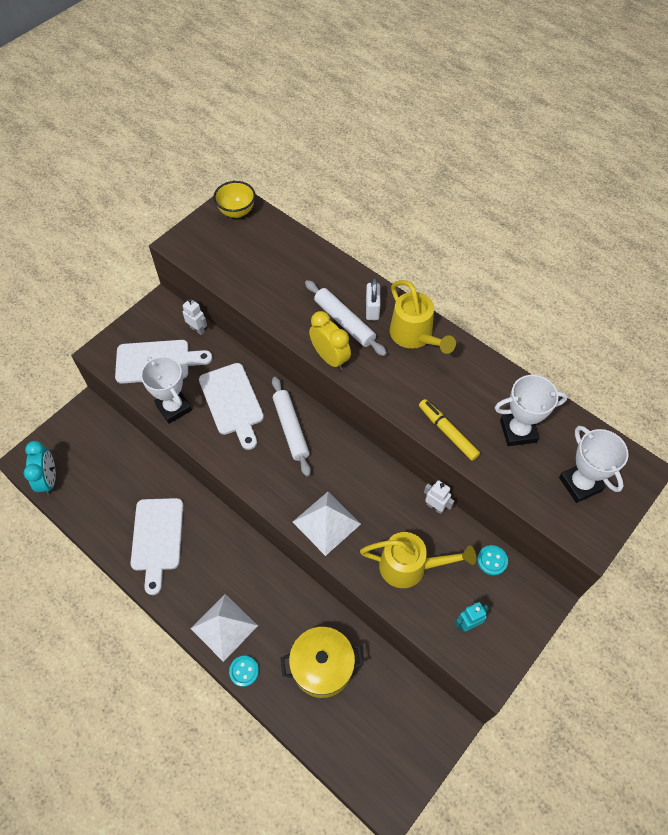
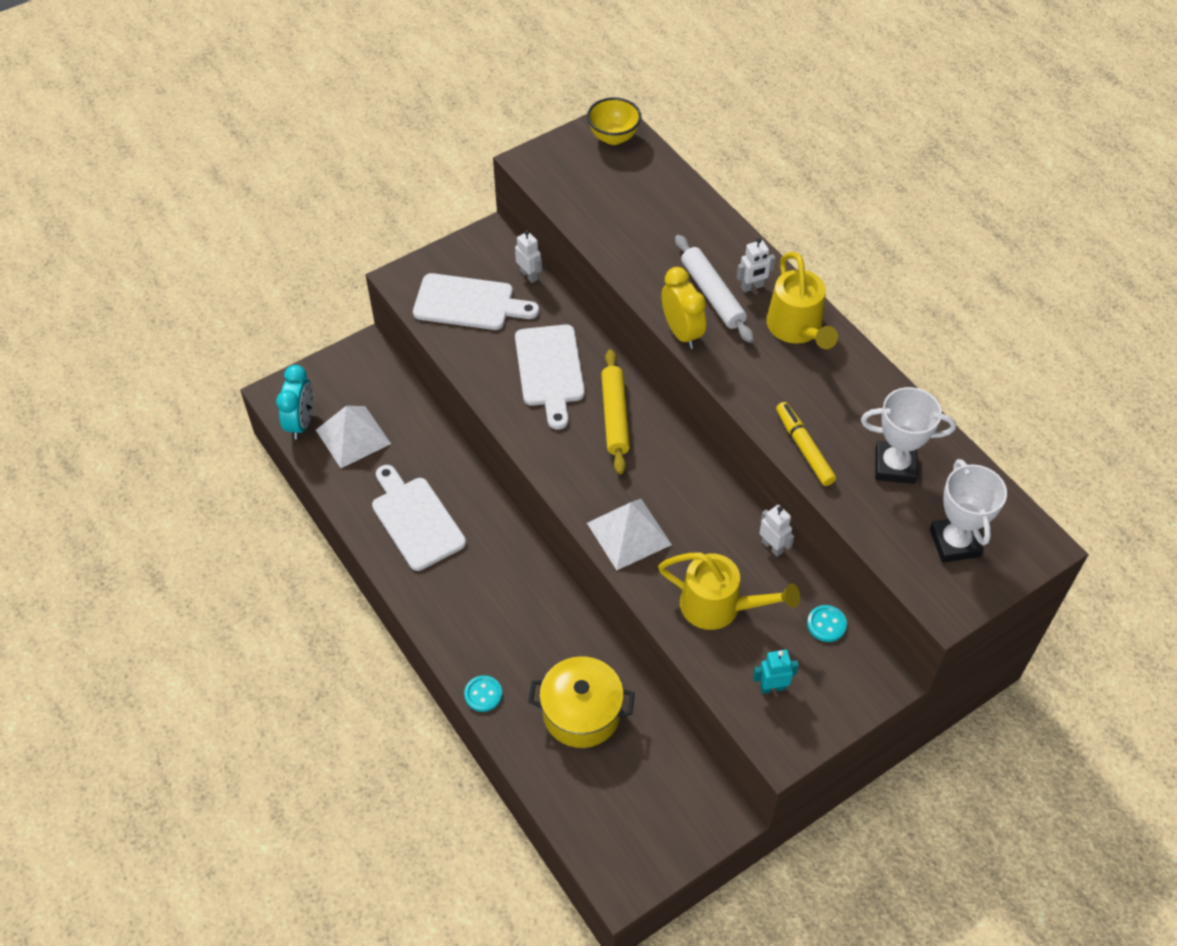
camera: 15 degrees right, 5 degrees down
white cutting board [131,498,183,595] -> white cutting board turned 135 degrees clockwise [372,465,466,571]
white trophy [141,356,192,424] -> none
white pyramid [191,594,258,662] -> white pyramid moved to [316,406,391,468]
white rolling pin [272,377,311,477] -> yellow rolling pin [601,349,630,474]
white padlock [366,278,381,320] -> white robot [737,238,775,292]

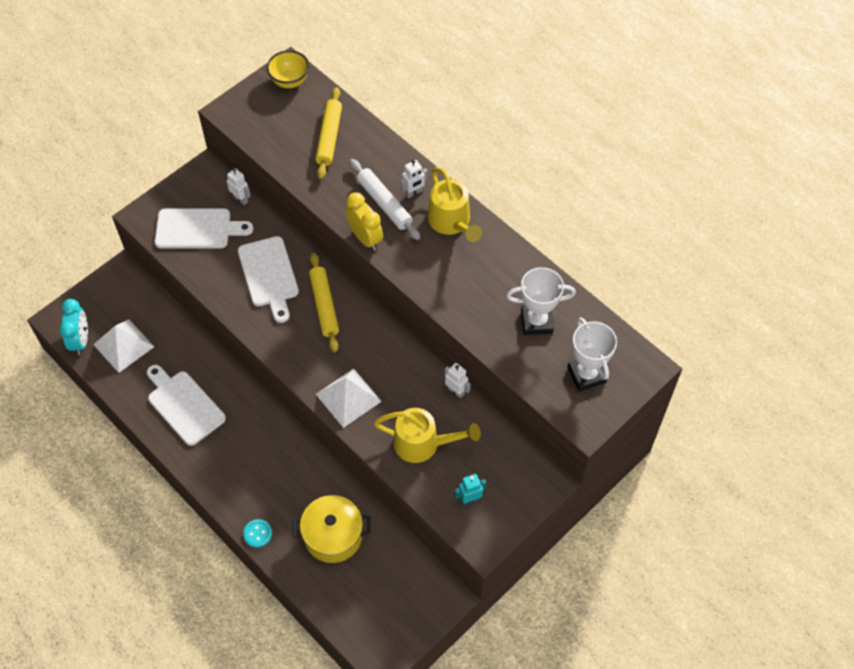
camera: 10 degrees left, 5 degrees up
yellow marker [776,402,836,486] -> none
turquoise button [807,605,847,642] -> none
none -> yellow rolling pin [315,87,342,179]

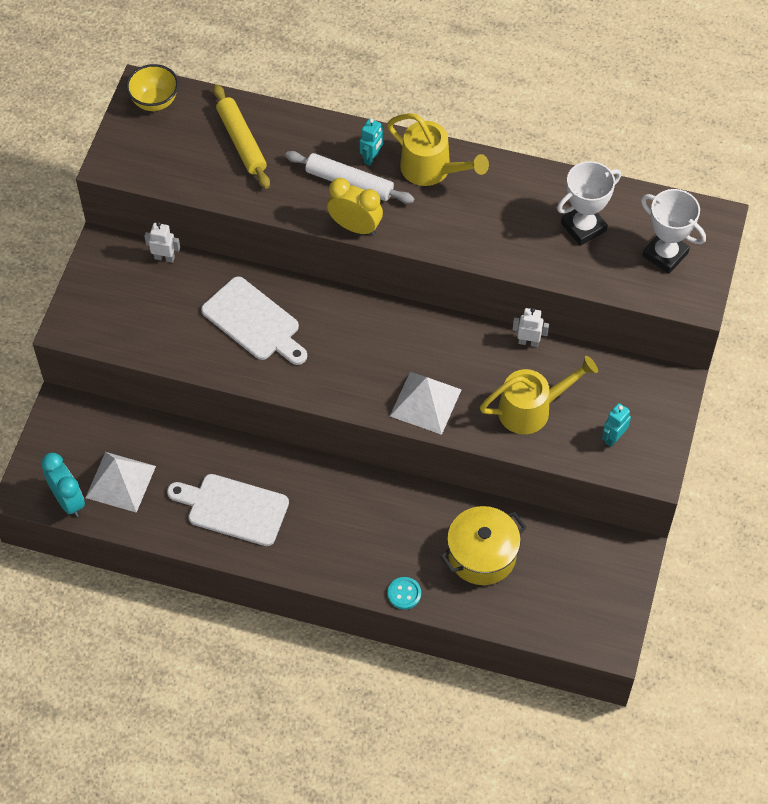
camera: 30 degrees left, 0 degrees up
white cutting board [155,209,253,249] -> none
yellow rolling pin [309,253,339,352] -> none
white robot [400,160,428,198] -> turquoise robot [360,118,383,166]

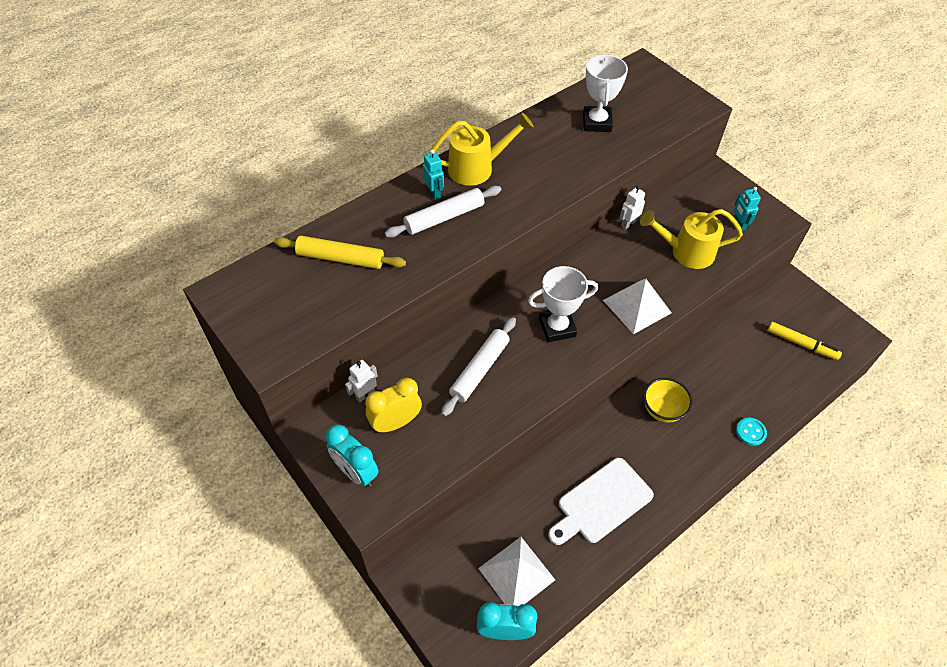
camera: 55 degrees left, 5 degrees down
yellow bowl [126,64,179,111] -> yellow bowl moved to [644,378,692,423]
white cutting board [201,277,307,365] -> white rolling pin [441,317,516,417]
yellow clock [327,178,383,235] -> yellow clock moved to [365,378,422,433]
yellow pot [440,506,527,585] -> none
yellow watering can [480,356,598,434] -> yellow watering can turned 105 degrees counterclockwise [640,209,743,269]
white trophy [641,189,706,274] -> white trophy moved to [528,266,598,342]
none -> turquoise clock [326,425,379,487]
none -> yellow marker [767,322,842,360]

